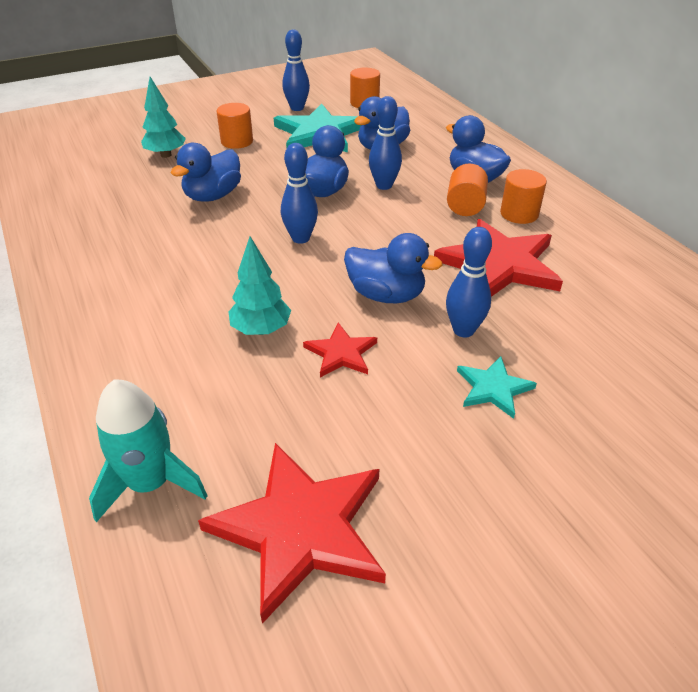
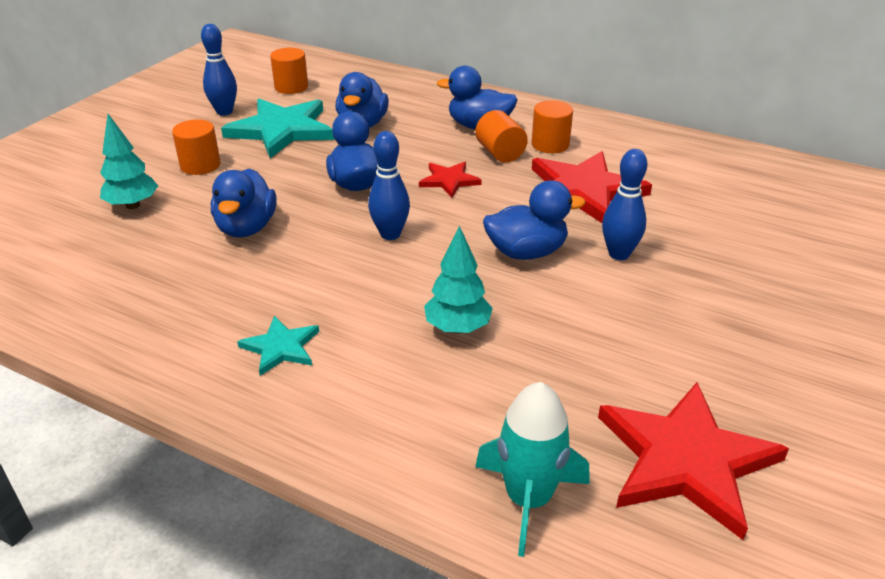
camera: 35 degrees left, 5 degrees down
red star [303,323,377,377] -> red star moved to [419,162,482,197]
blue bowling pin [369,96,402,190] -> none
turquoise star [457,356,537,419] -> turquoise star moved to [237,316,319,376]

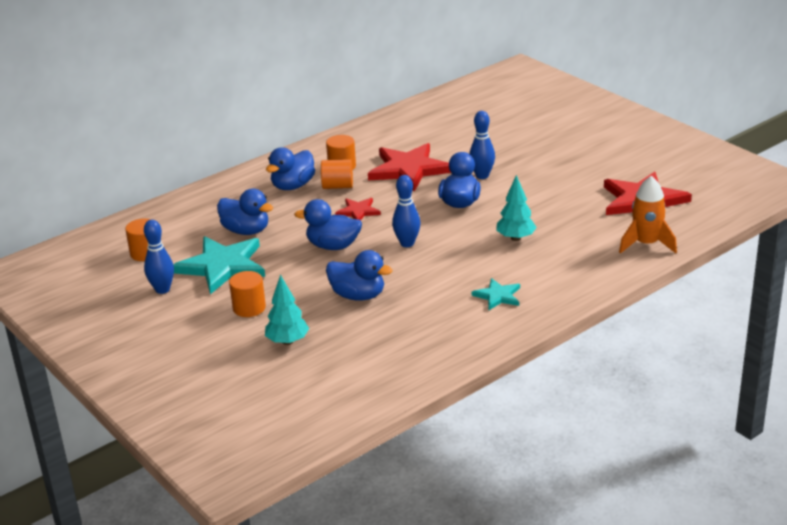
camera: 65 degrees left, 5 degrees down
turquoise rocket [475,382,590,557] -> orange rocket [619,176,677,254]

